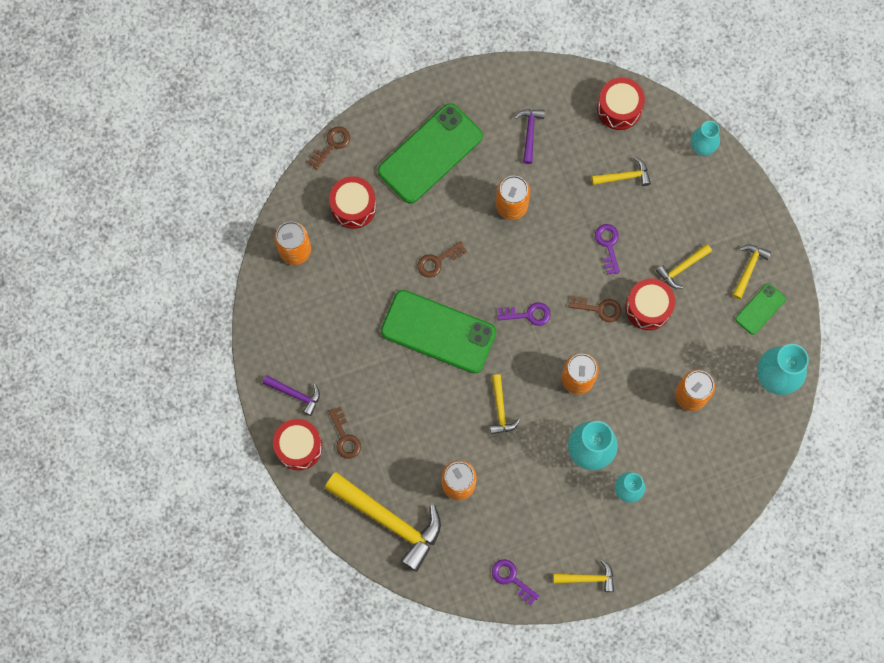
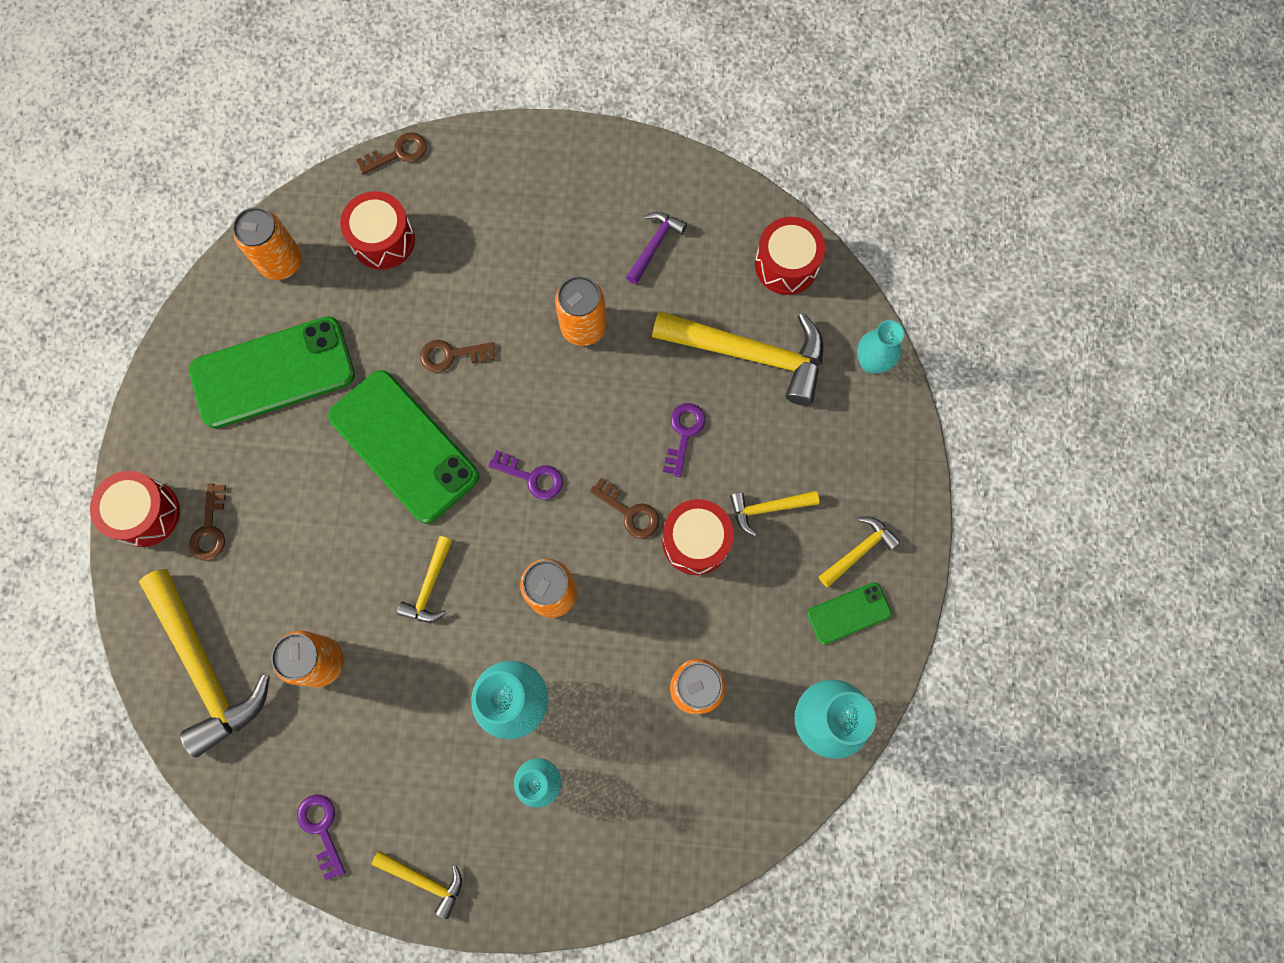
camera: 25 degrees right, 0 degrees up
purple hammer [263,375,320,416] -> none
green phone [378,103,483,204] -> green phone moved to [189,316,355,428]
yellow hammer [592,157,651,186] -> yellow hammer [652,311,823,406], size x2.06

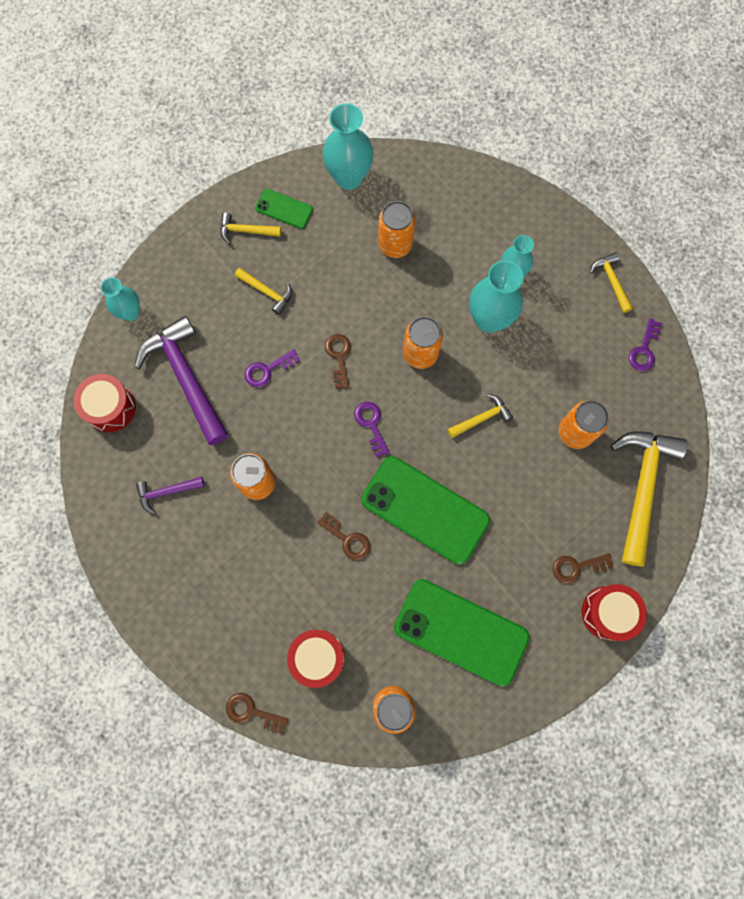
camera: 135 degrees left, 0 degrees up
brown key [189,484,226,561] -> brown key turned 150 degrees counterclockwise [553,553,613,584]
green phone [328,370,479,524] -> green phone turned 60 degrees counterclockwise [361,456,490,565]
yellow hammer [652,311,823,406] -> purple hammer [134,316,228,445]
red drum [662,499,734,575] -> none

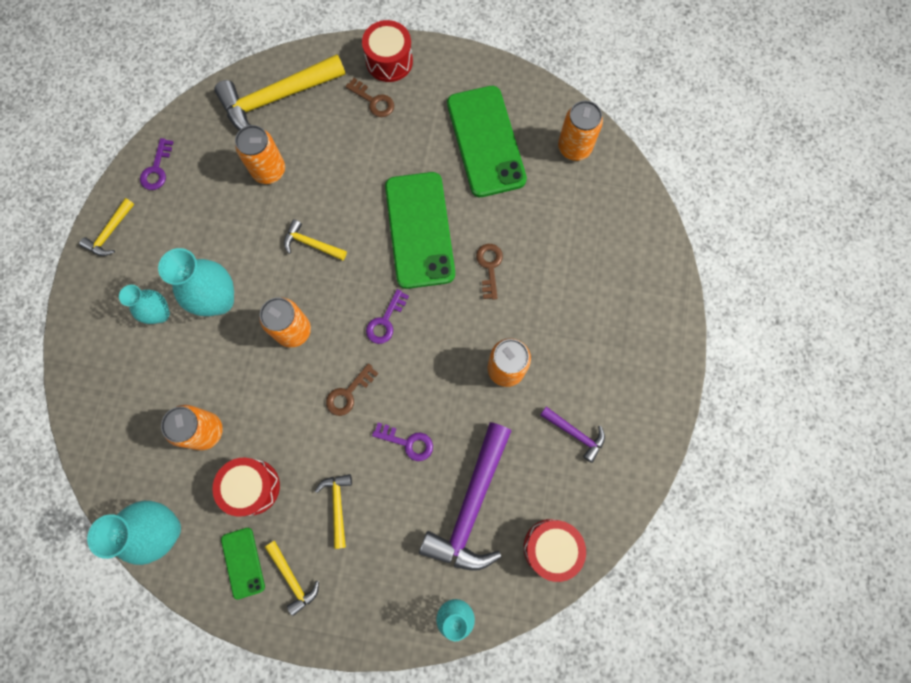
camera: 130 degrees left, 0 degrees up
brown key [226,693,288,734] -> none
red drum [287,630,345,688] -> red drum moved to [212,458,280,517]
purple key [629,318,662,371] -> purple key turned 120 degrees clockwise [140,138,174,190]

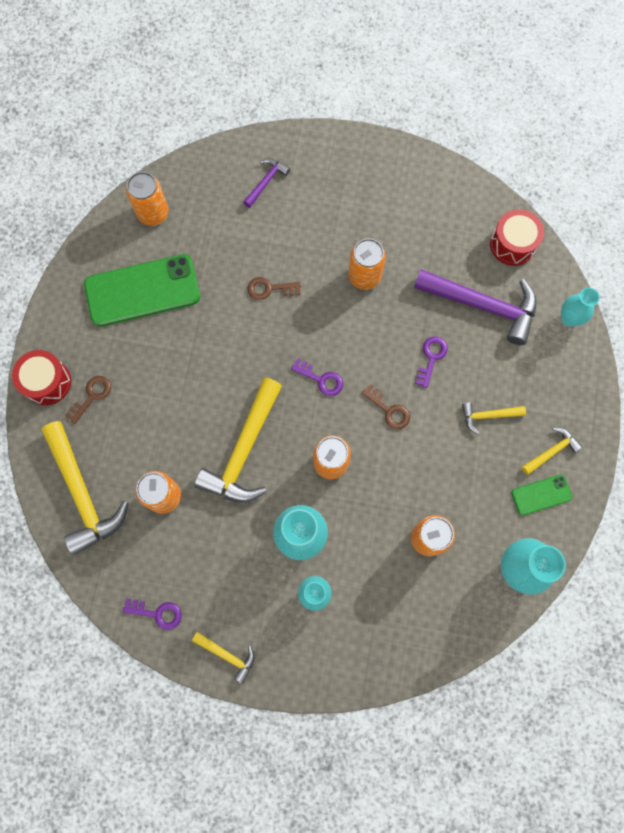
camera: 90 degrees left, 0 degrees up
red drum [212,458,280,517] -> none
yellow hammer [284,219,347,260] -> yellow hammer [194,377,282,502], size x2.06
green phone [385,172,455,289] -> none
purple hammer [540,407,605,463] -> purple hammer moved to [243,159,290,208]

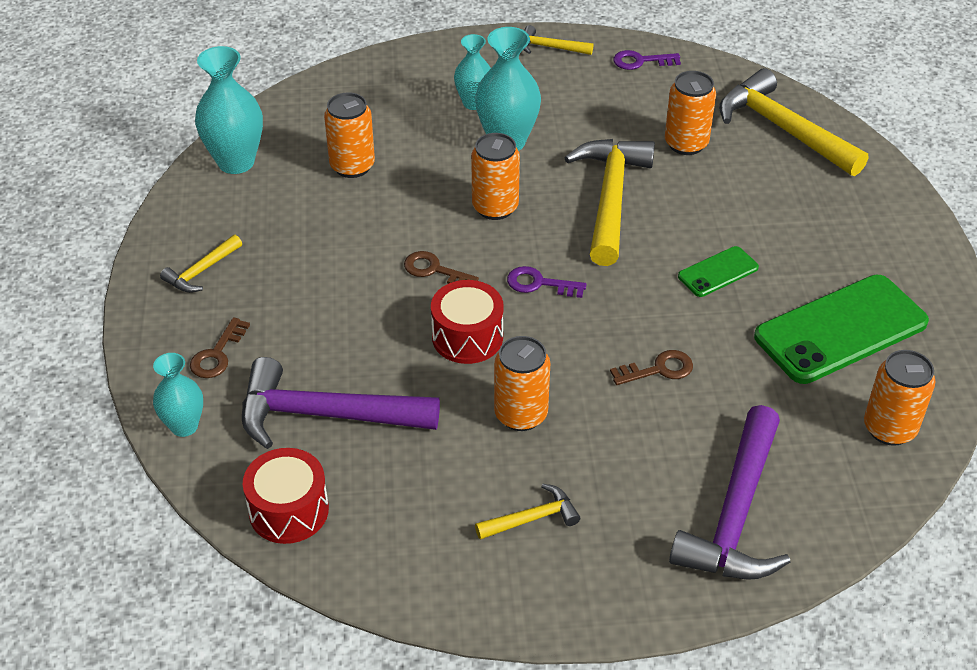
camera: 165 degrees right, 30 degrees down
red drum [12,350,71,405] -> red drum moved to [431,280,504,364]
brown key [65,376,111,424] -> brown key moved to [190,317,250,378]
purple hammer [243,159,290,208] -> purple hammer [669,405,790,580], size x2.06
purple key [415,336,448,388] -> none
yellow hammer [462,402,526,434] -> yellow hammer moved to [475,484,580,540]
green phone [511,475,572,515] -> green phone moved to [678,246,759,297]

